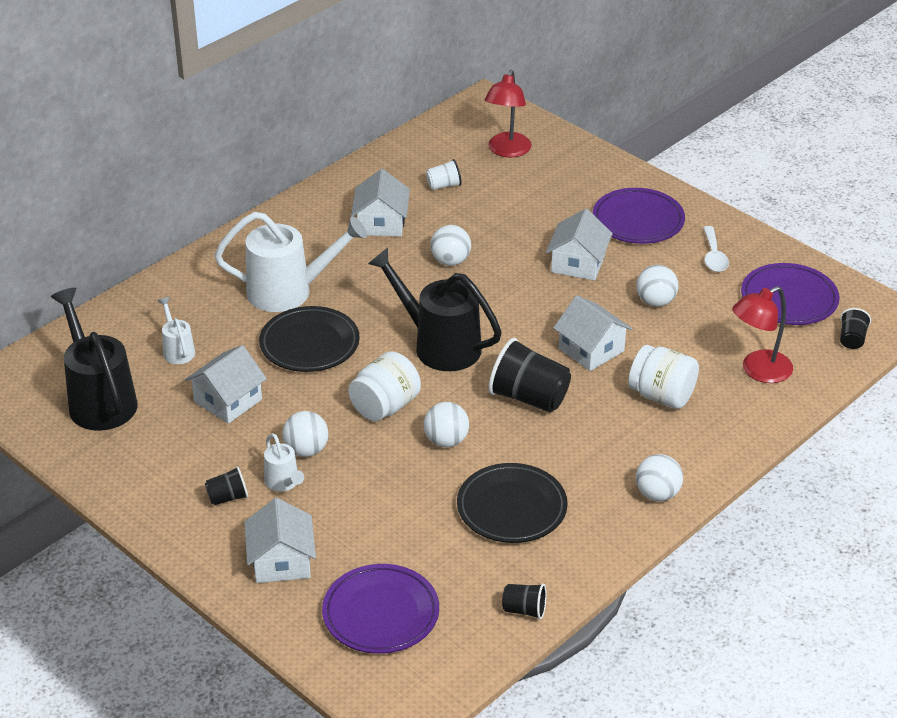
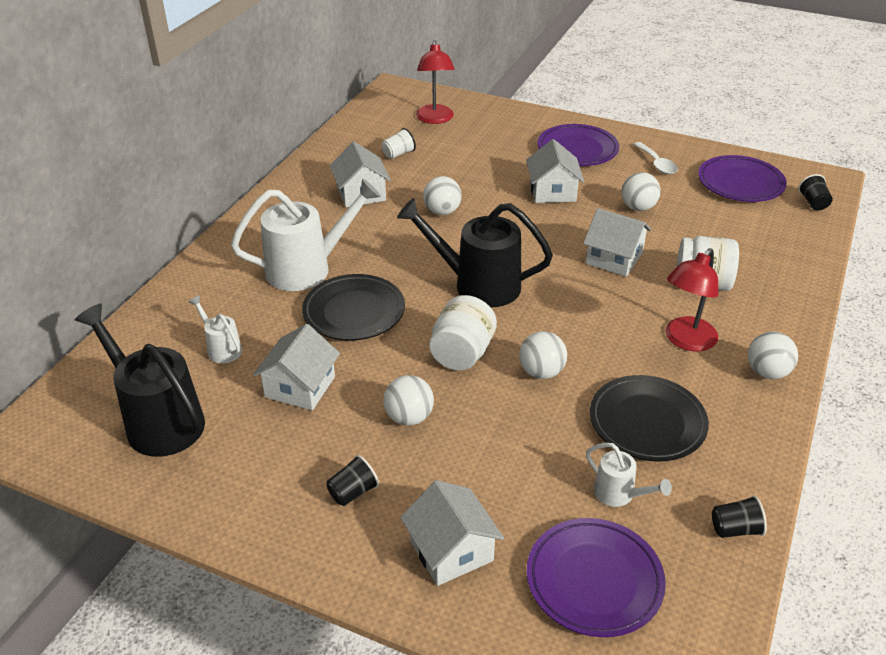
camera: 20 degrees left, 0 degrees up
white watering can [264,433,304,492] -> white watering can moved to [586,443,672,507]
black cup [488,338,571,413] -> none
red lamp [732,286,793,383] -> red lamp moved to [665,248,718,351]

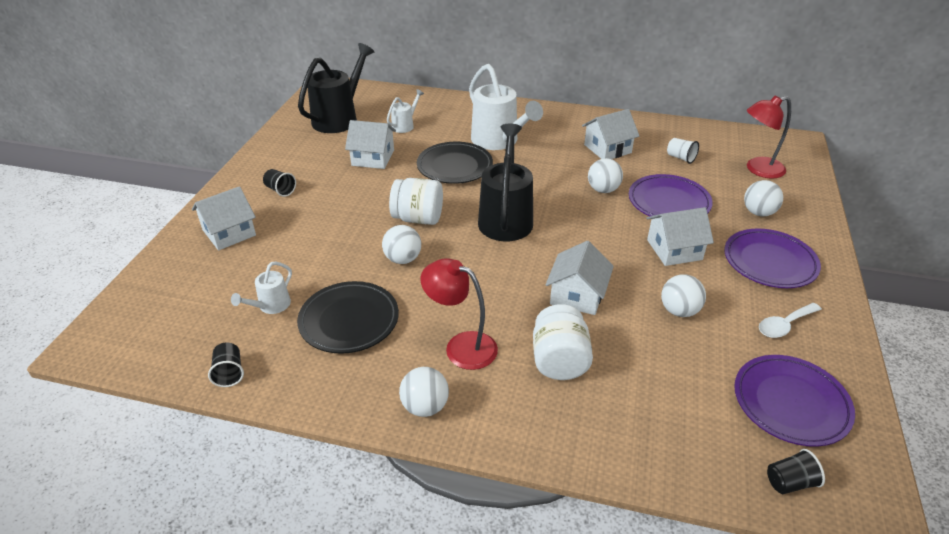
camera: 80 degrees right, 0 degrees up
white ball [383,375,434,426] -> white ball moved to [744,180,783,217]
purple plate [526,518,666,637] -> purple plate moved to [629,174,713,216]

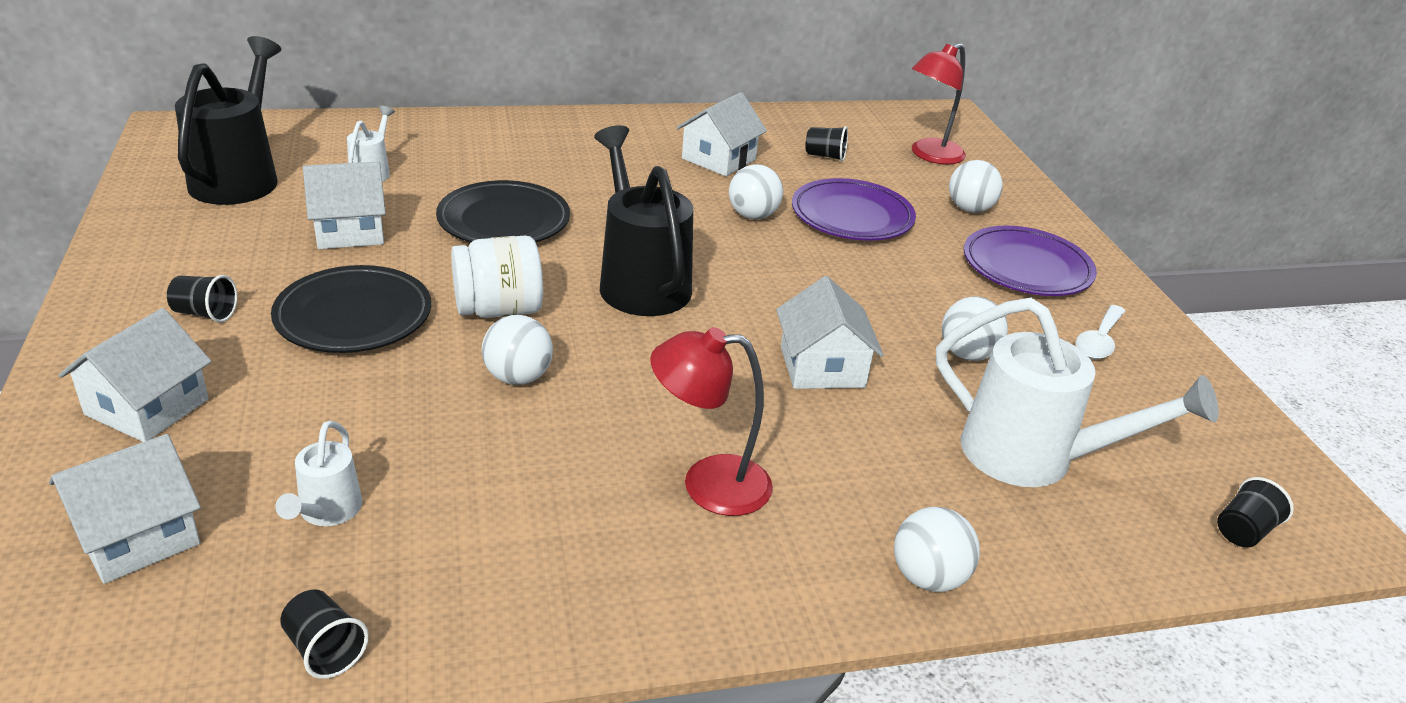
camera: 30 degrees left, 5 degrees down
black plate [297,281,399,354] -> black plate moved to [271,265,431,353]
white ball [399,367,449,417] -> white ball moved to [894,507,980,592]
white watering can [469,64,543,150] -> white watering can moved to [936,298,1219,487]
white jar [533,304,593,380] -> none
white house [646,207,714,266] -> white house moved to [49,434,201,584]
white cup [667,138,699,164] -> black cup [805,126,848,161]
purple plate [734,355,855,447] -> none

